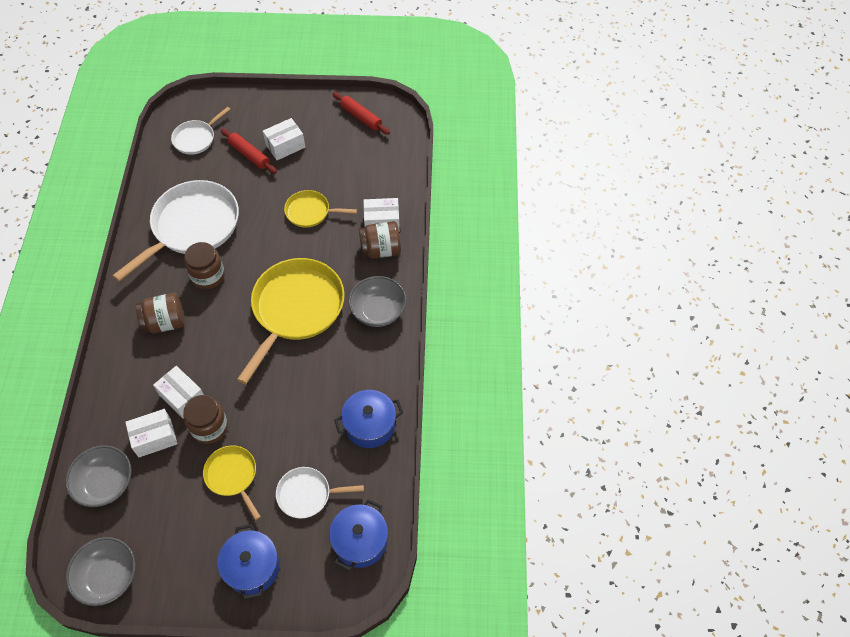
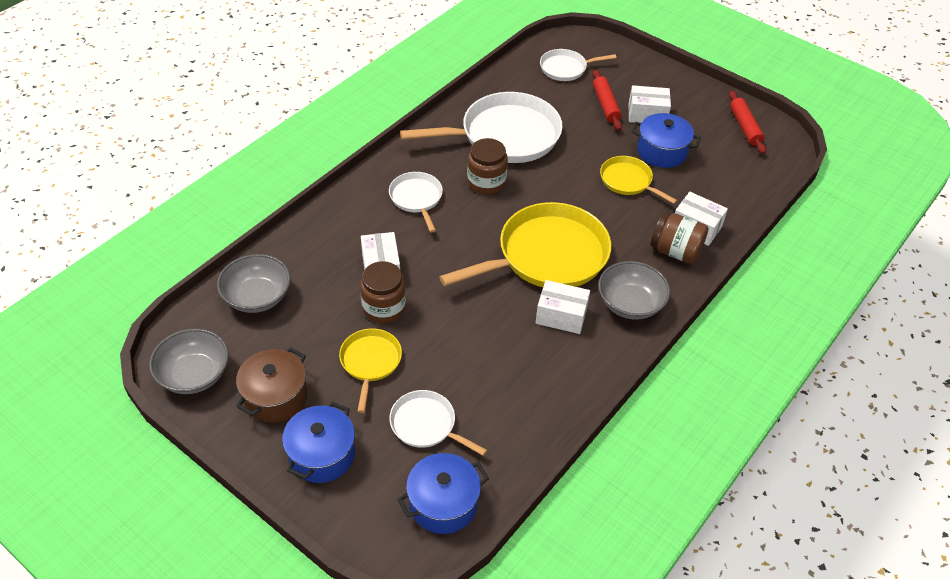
camera: 35 degrees right, 10 degrees down
white box [125,409,177,457] -> white box moved to [536,280,590,334]
brown jar [136,293,185,333] -> white pan [389,172,443,233]
blue pot [334,390,403,448] -> blue pot moved to [632,113,701,168]
none -> brown pot [236,347,307,423]

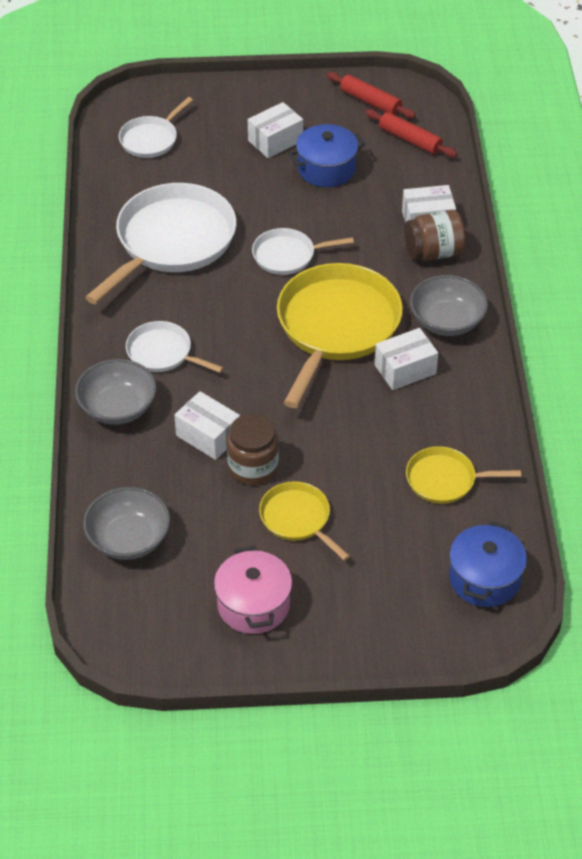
camera: 40 degrees left, 0 degrees up
grey bowl [149,329,229,394] -> grey bowl moved to [75,359,156,425]
brown pot [236,347,307,423] -> pink pot [214,546,292,634]
blue pot [282,402,355,483] -> none
white pan [389,390,487,456] -> white pan moved to [252,228,354,275]
brown jar [467,138,508,195] -> none
red rolling pin [593,70,622,131] -> red rolling pin moved to [365,109,457,158]
yellow pan [600,156,677,204] -> yellow pan moved to [406,446,521,504]

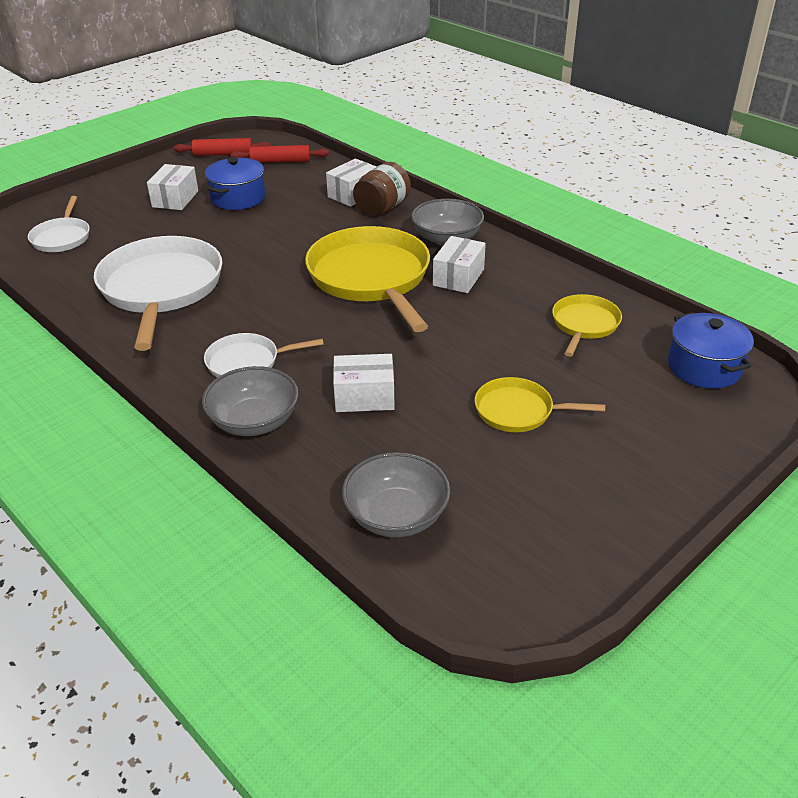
camera: 40 degrees left, 10 degrees down
pink pot [214,546,292,634] -> none
brown jar [227,414,279,485] -> none
white pan [252,228,354,275] -> none
yellow pan [406,446,521,504] -> yellow pan turned 150 degrees clockwise [552,294,622,357]

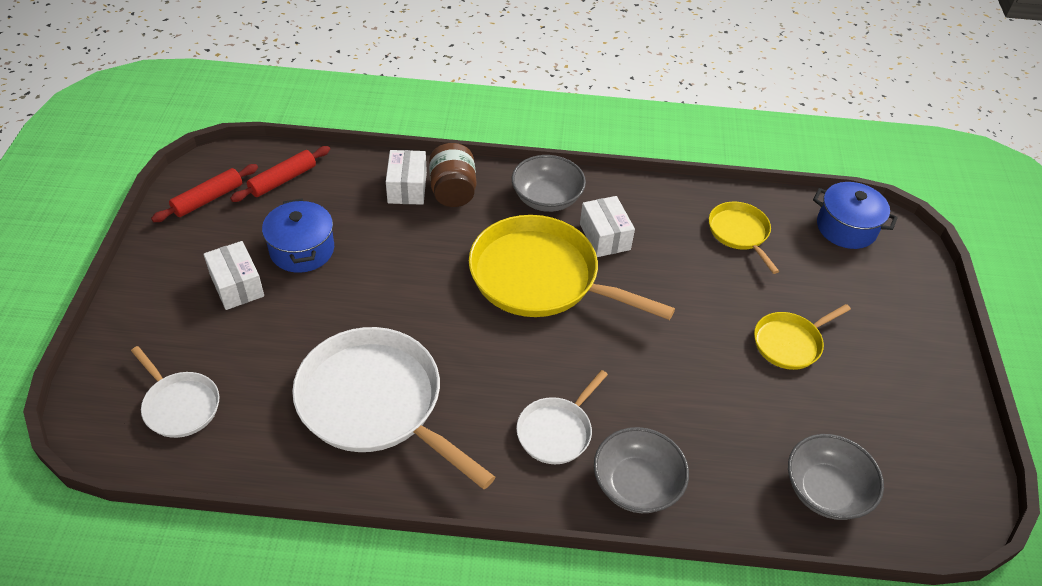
camera: 45 degrees left, 10 degrees up
white box [333,354,395,412] -> none

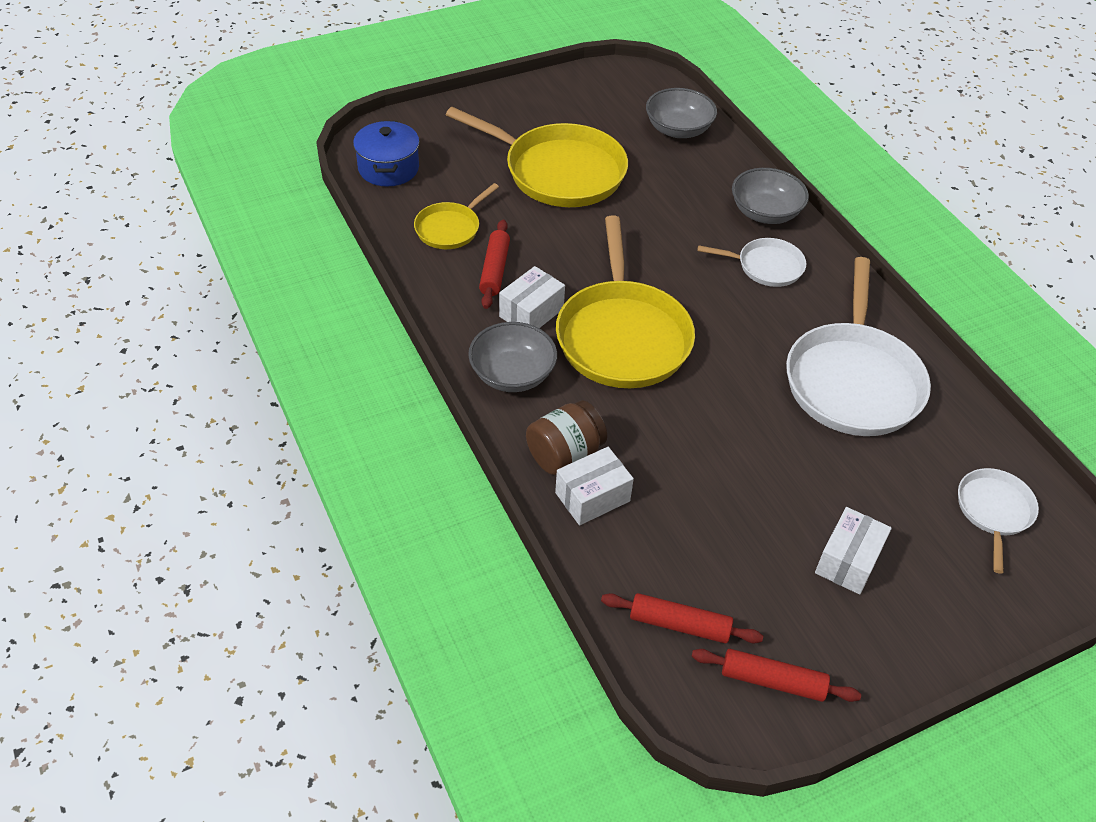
camera: 120 degrees left, 0 degrees up
blue pot [262,199,334,273] -> none
yellow pan [754,304,851,370] -> yellow pan [446,107,628,207], size x1.95
none -> red rolling pin [479,219,510,309]

